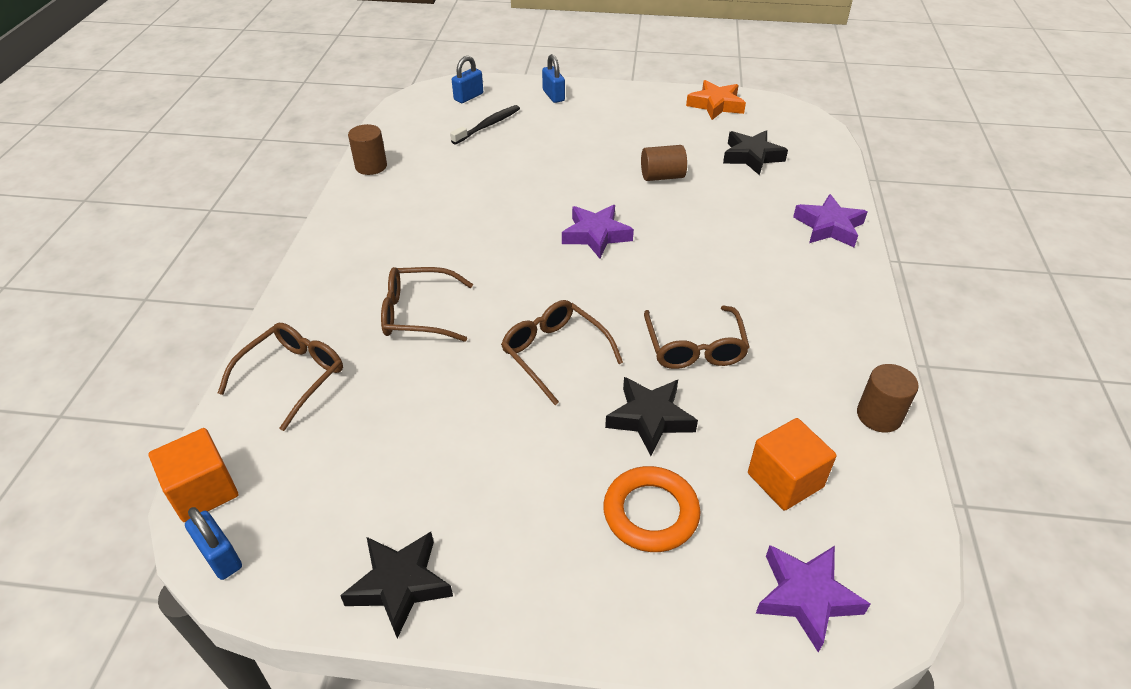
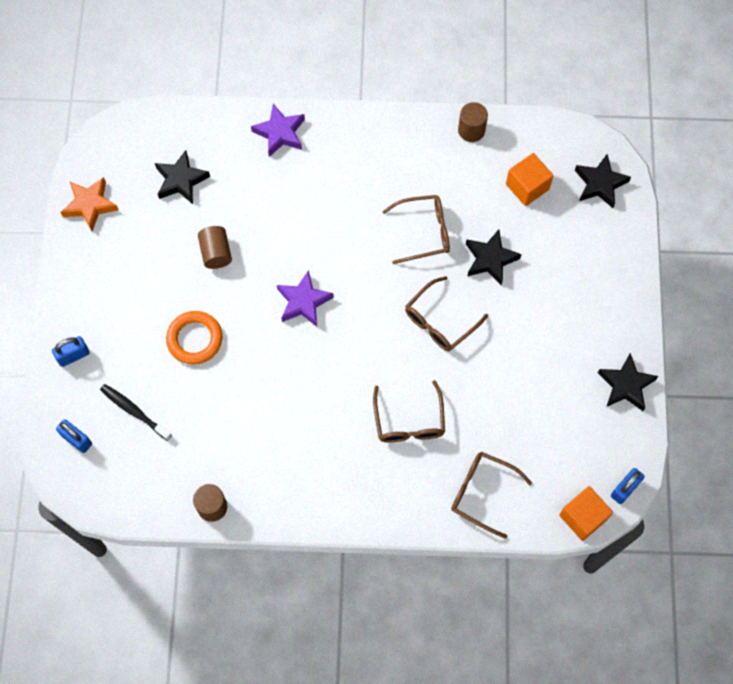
camera: 95 degrees left, 25 degrees up
orange ring [603,466,700,552] -> orange ring moved to [166,311,223,365]
purple star [756,545,870,653] -> black star [575,154,631,208]

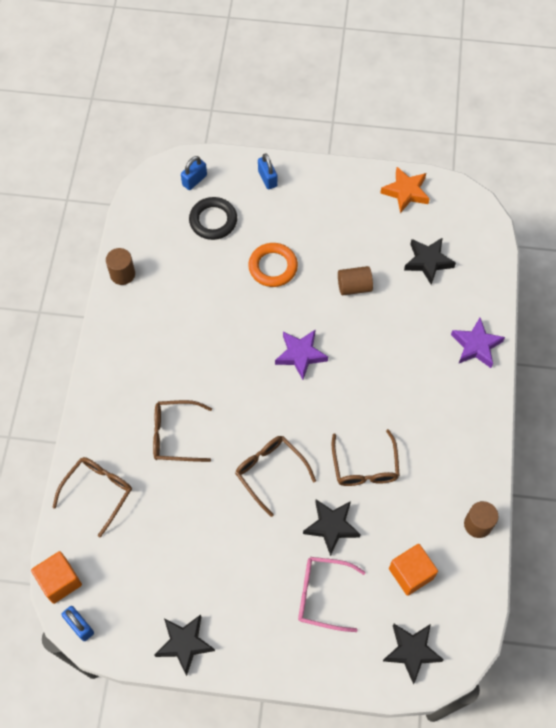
camera: 95 degrees right, 5 degrees down
black toothbrush [100,384,172,441] -> black ring [189,197,237,240]
none -> pink glasses [298,557,365,632]

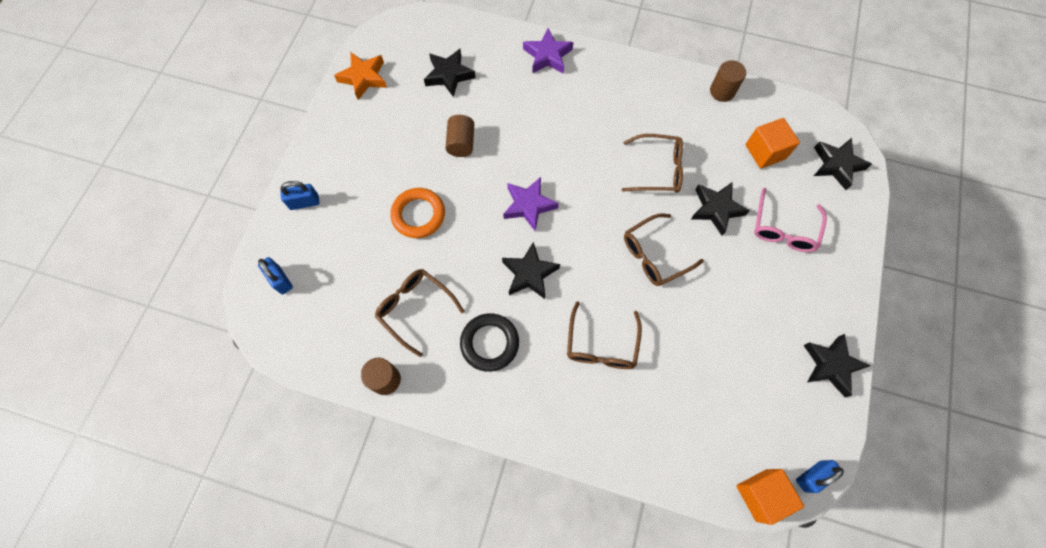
camera: 80 degrees left, 5 degrees up
brown glasses [52,457,132,537] -> brown glasses moved to [375,269,465,357]
black ring [189,197,237,240] -> black ring moved to [460,313,519,372]
none -> black star [502,242,560,299]

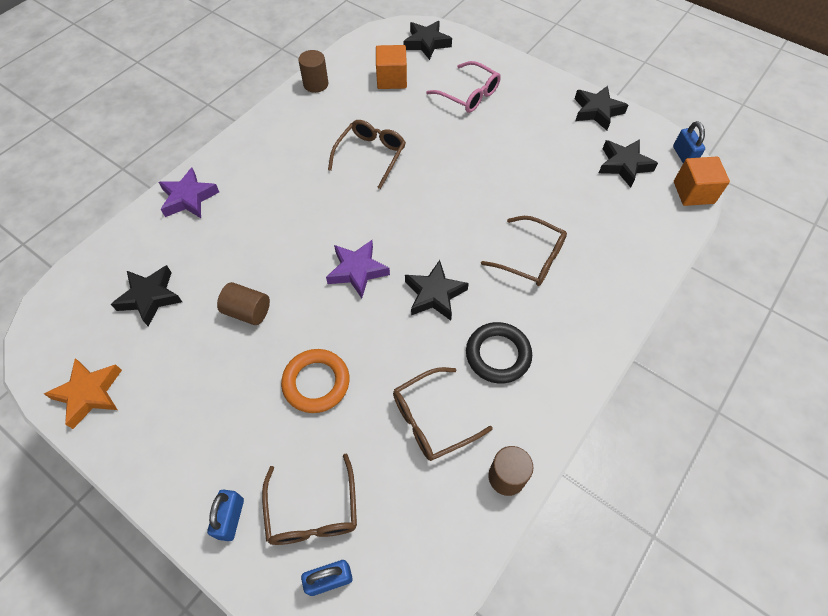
camera: 70 degrees left, 10 degrees down
brown glasses [624,214,704,286] -> brown glasses moved to [262,454,357,545]
black star [691,182,750,236] -> black star moved to [599,139,658,188]

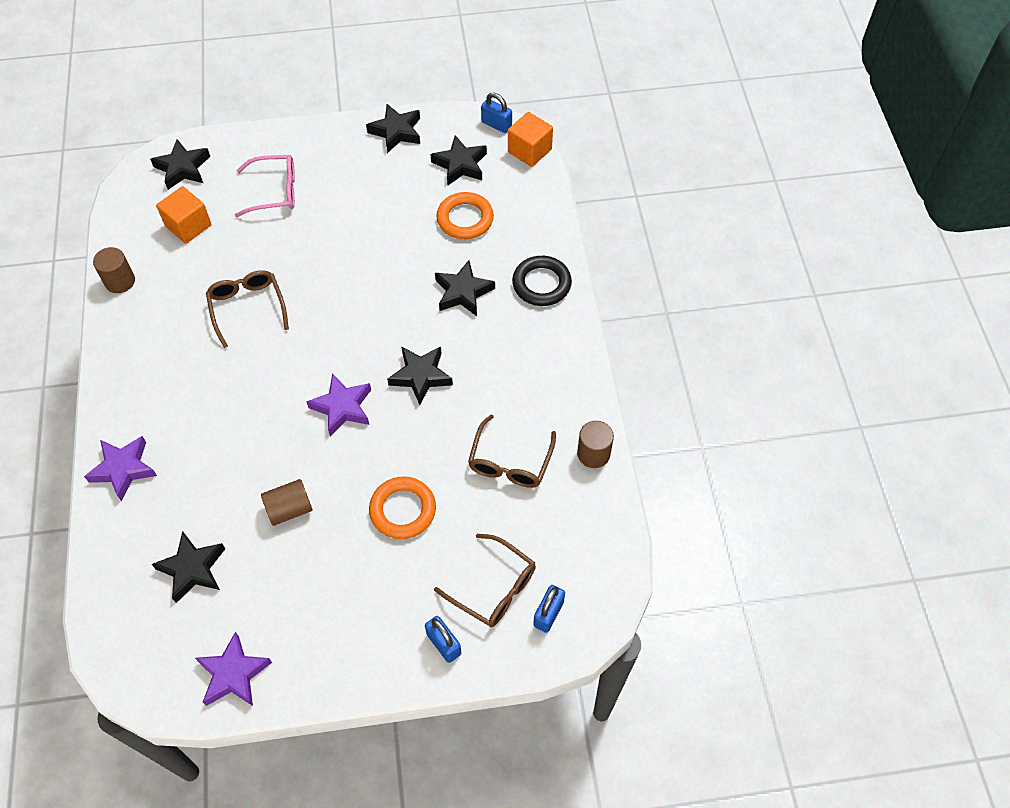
camera: 45 degrees left, 0 degrees up
orange star [44,358,122,429] -> purple star [195,632,272,706]
black ring [466,322,532,384] -> black ring moved to [512,256,572,306]
brown glasses [481,216,567,286] -> black star [435,260,495,316]
none -> orange ring [437,192,494,239]

